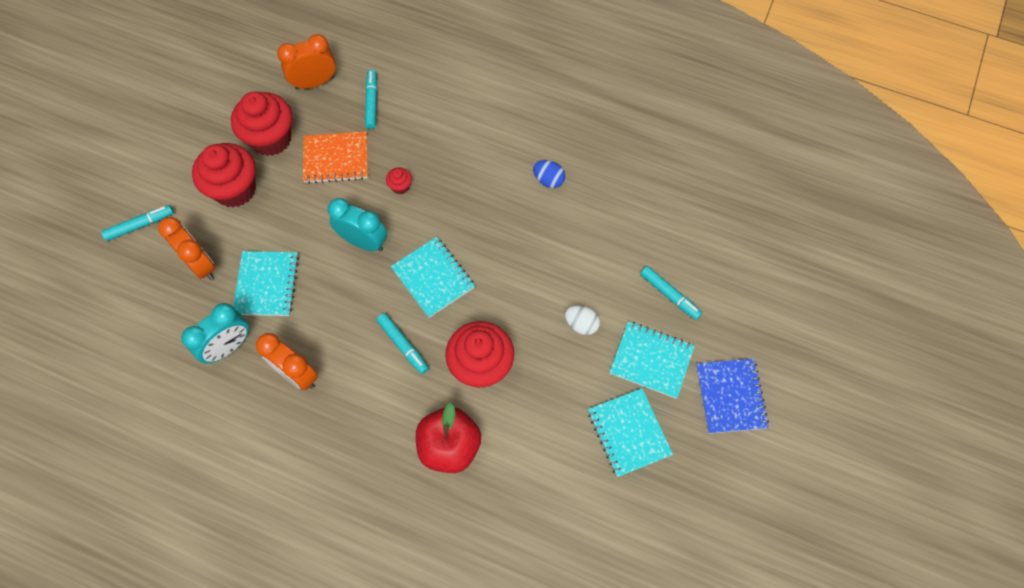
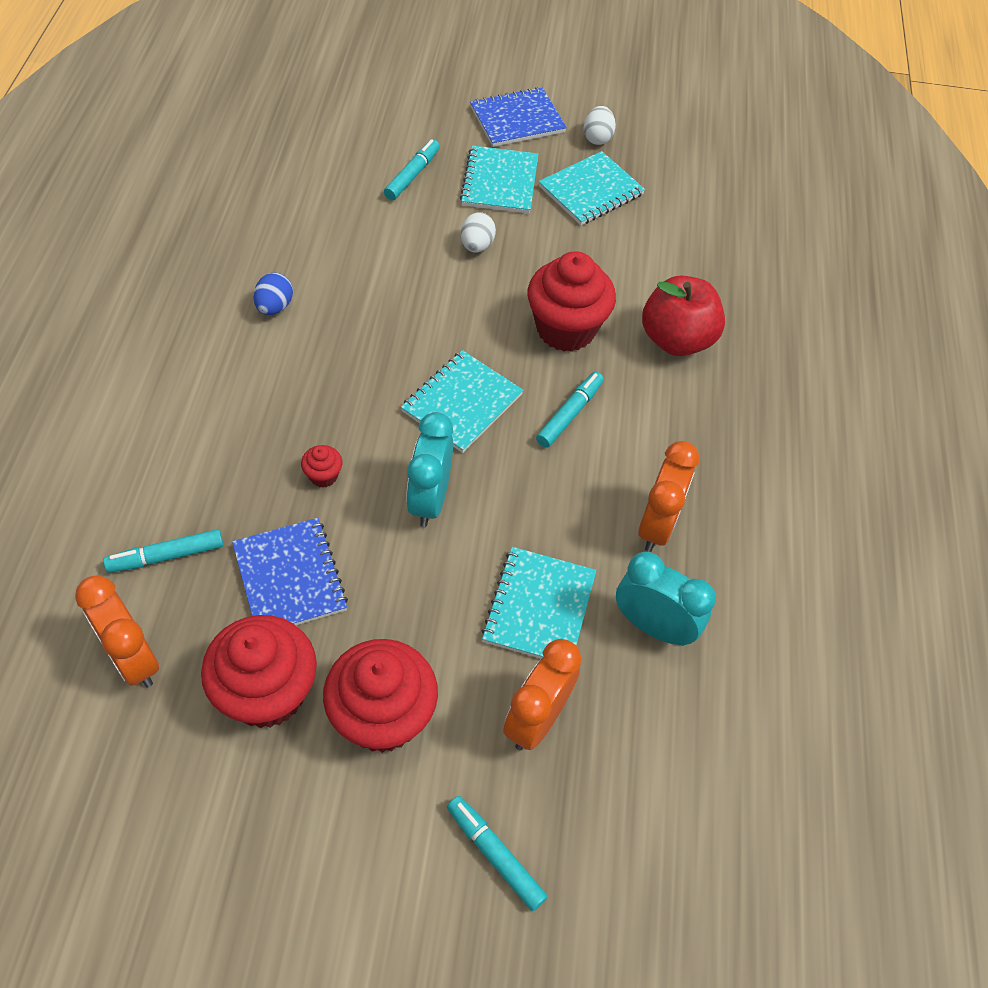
camera: 110 degrees left, 10 degrees down
turquoise notebook [233,251,299,316] -> turquoise notebook turned 60 degrees counterclockwise [482,547,596,658]
orange notebook [303,131,368,184] -> blue notebook [232,518,348,625]
none -> white egg [584,106,616,145]

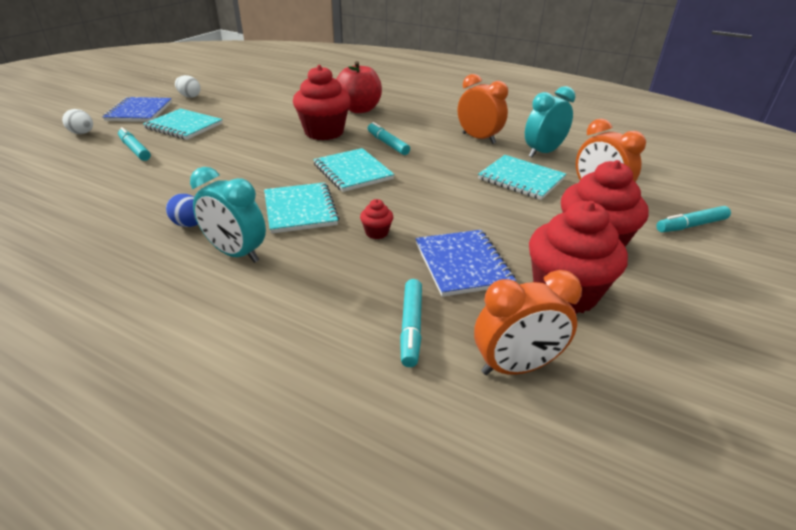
camera: 65 degrees left, 20 degrees down
blue notebook [232,518,348,625] -> blue notebook turned 75 degrees clockwise [416,230,516,297]
turquoise clock [406,412,453,527] -> turquoise clock moved to [190,167,266,263]
white egg [461,212,496,253] -> white egg moved to [62,109,93,134]
turquoise notebook [539,151,645,225] -> turquoise notebook moved to [264,182,339,234]

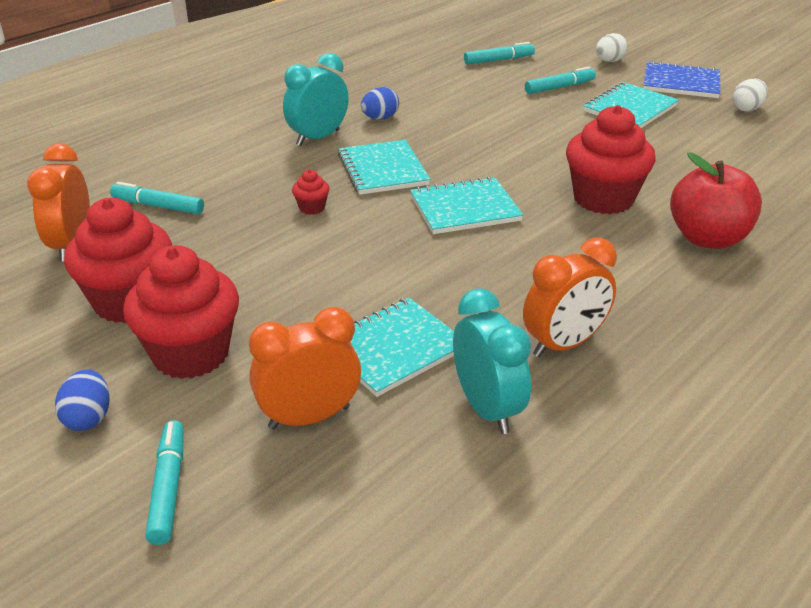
camera: 105 degrees right, 0 degrees up
turquoise notebook [264,182,339,234] -> turquoise notebook turned 75 degrees clockwise [338,140,430,195]
turquoise marker [368,122,410,155] -> turquoise marker moved to [464,42,535,65]
blue notebook [416,230,516,297] -> none
none -> blue egg [55,369,110,431]

